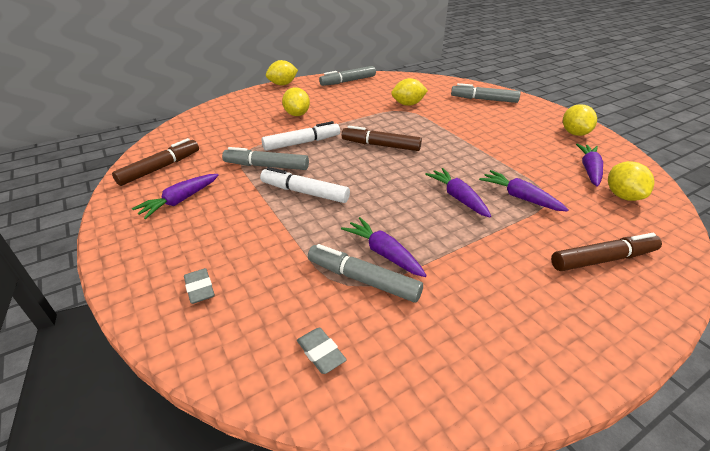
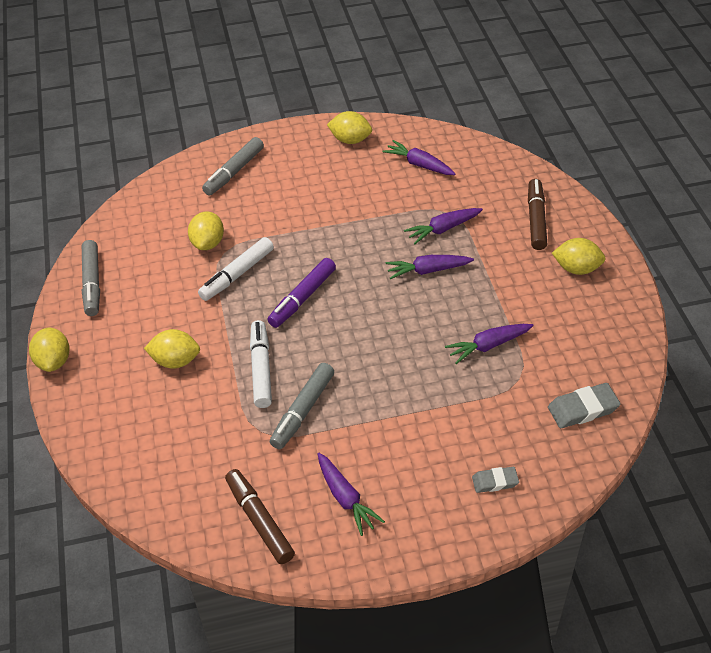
camera: 70 degrees left, 10 degrees up
white marker [260,167,350,203] -> white marker moved to [198,237,274,301]
grey eraser [297,328,347,374] -> grey eraser [548,383,620,428], size x1.57
grey marker [308,244,423,303] -> none
brown marker [342,126,422,151] -> purple marker [267,258,336,328]
yellow lemon [608,161,655,201] -> yellow lemon moved to [552,238,606,275]

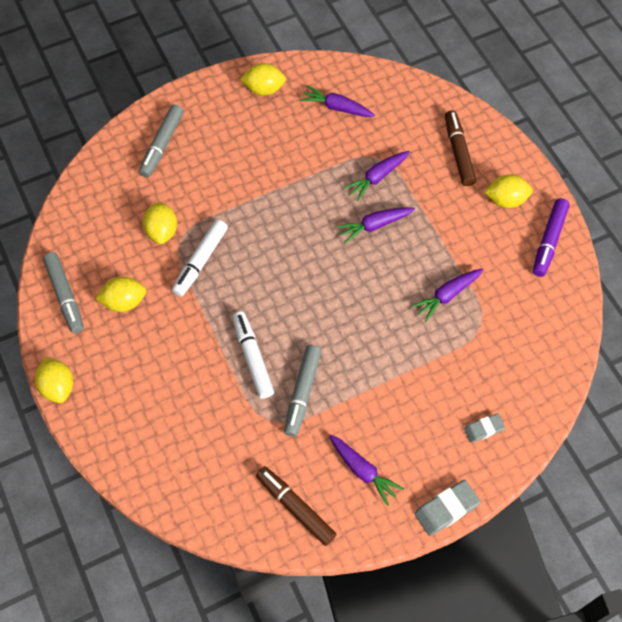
camera: 15 degrees left, 15 degrees up
yellow lemon [144,329,200,369] -> yellow lemon moved to [95,277,146,312]
purple marker [267,258,336,328] -> purple marker moved to [533,198,570,277]
grey eraser [548,383,620,428] -> grey eraser moved to [414,480,480,536]

